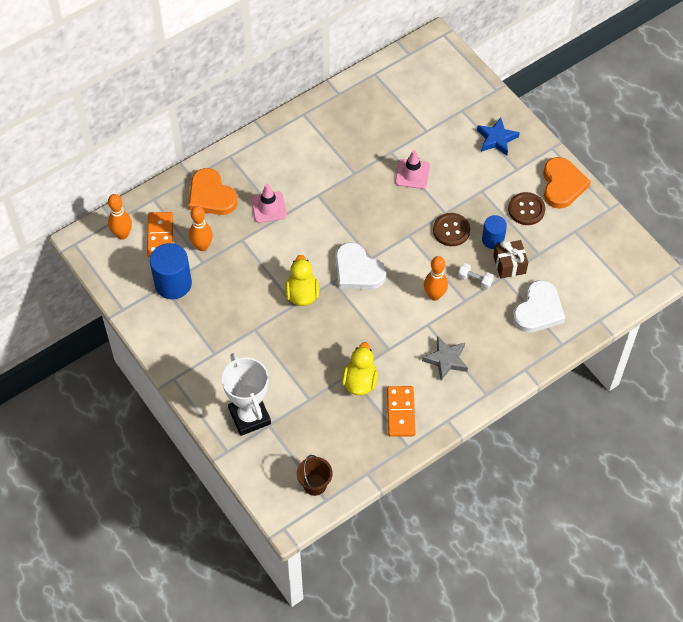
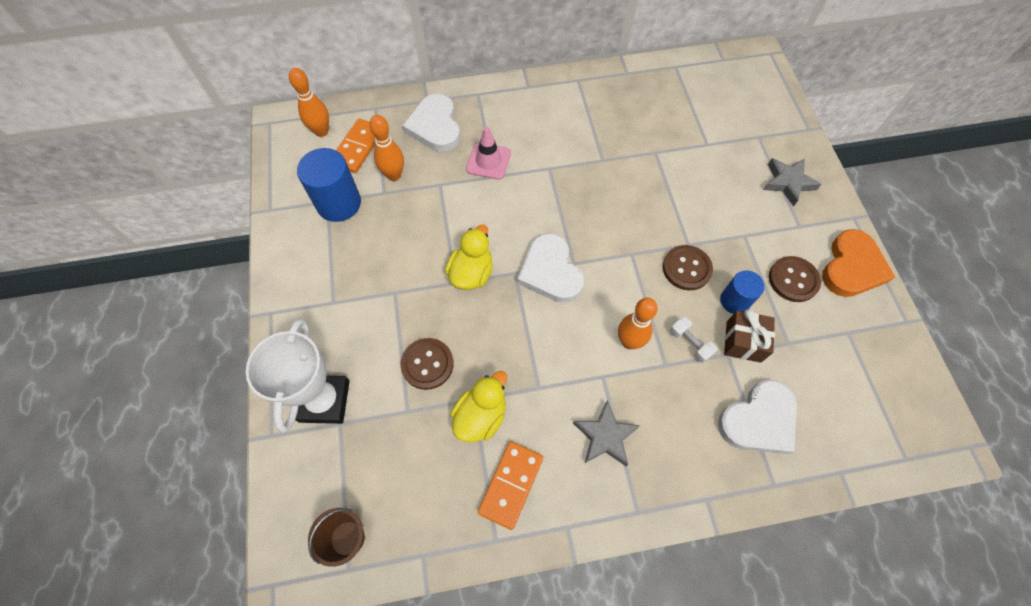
camera: 25 degrees right, 5 degrees up
orange heart [189,168,237,215] -> white heart [402,94,460,152]
pink traffic cone [395,150,430,189] -> none
blue star [477,117,520,156] -> grey star [763,158,821,206]
none -> brown button [401,338,454,390]

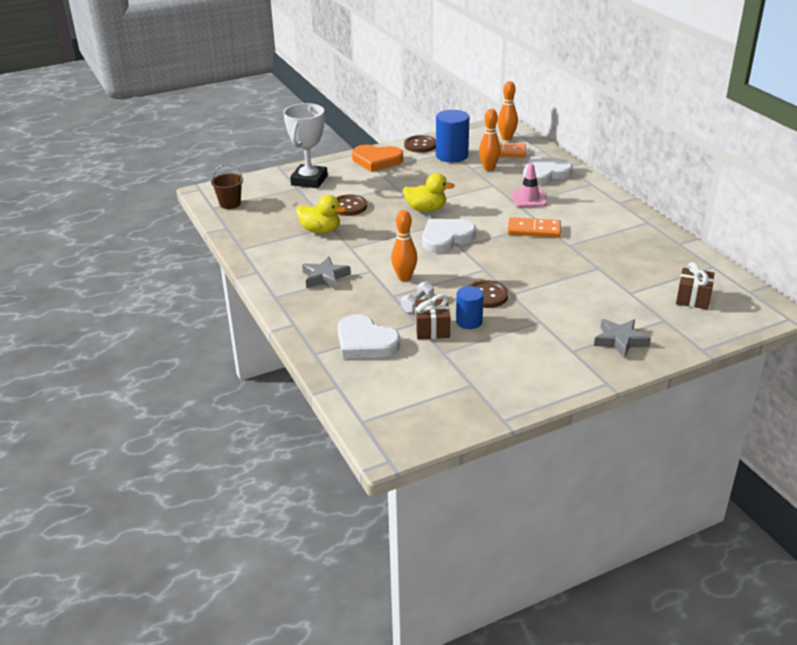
camera: 75 degrees right, 30 degrees down
white trophy [246,318,350,433] -> white trophy turned 60 degrees counterclockwise [283,103,328,188]
orange domino [478,441,543,530] -> orange domino moved to [508,217,561,238]
brown button [769,256,821,302] -> brown button moved to [404,135,436,153]
orange heart [822,229,895,297] -> orange heart moved to [352,145,403,172]
none -> brown gift [676,262,715,310]

